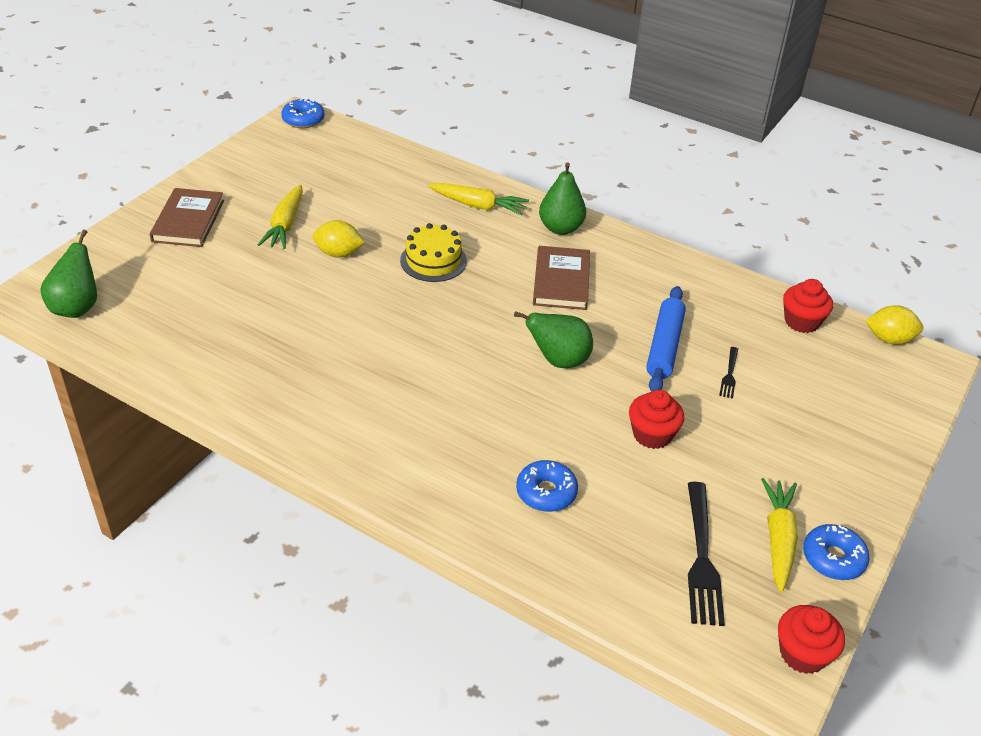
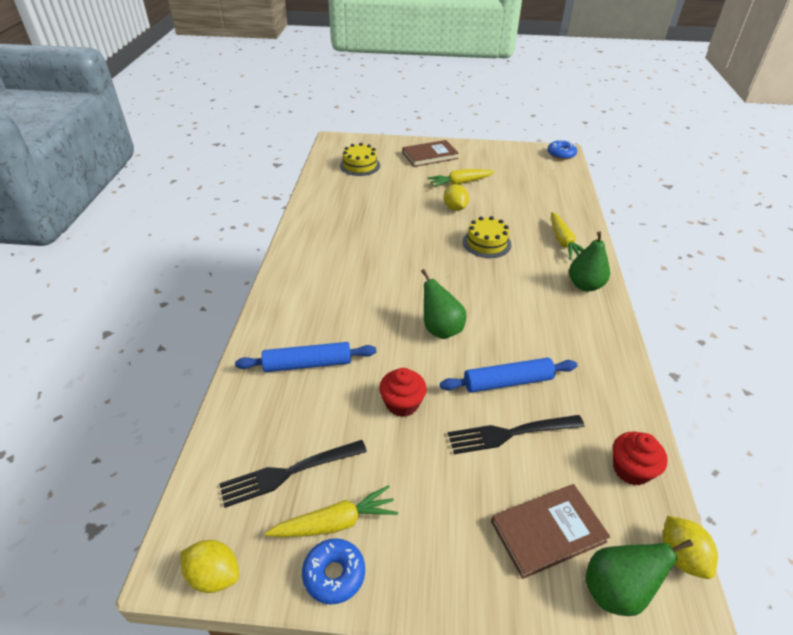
camera: 65 degrees right, 0 degrees up
green pear [40,230,97,318] -> green pear moved to [586,539,693,616]
blue donut [516,460,578,512] -> blue rolling pin [235,342,376,372]
brown book [533,246,590,310] -> brown book moved to [491,484,610,579]
black fork [719,347,738,399] -> black fork [448,415,585,454], size x2.00
red cupcake [778,605,845,674] -> yellow lemon [180,540,239,593]
none -> yellow cake [340,143,380,176]

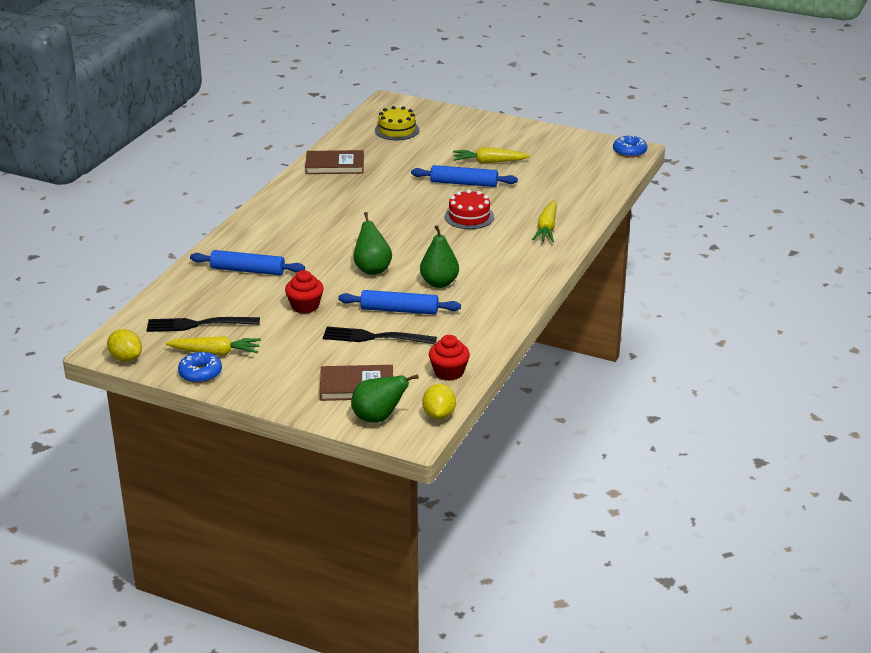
camera: 20 degrees right, 10 degrees down
brown book [403,140,459,167] -> brown book moved to [305,150,364,174]
yellow lemon [444,184,469,211] -> blue rolling pin [411,165,518,187]
yellow cake [463,216,511,258] -> red cake [445,190,494,229]
green pear [569,231,610,291] -> green pear moved to [420,225,459,288]

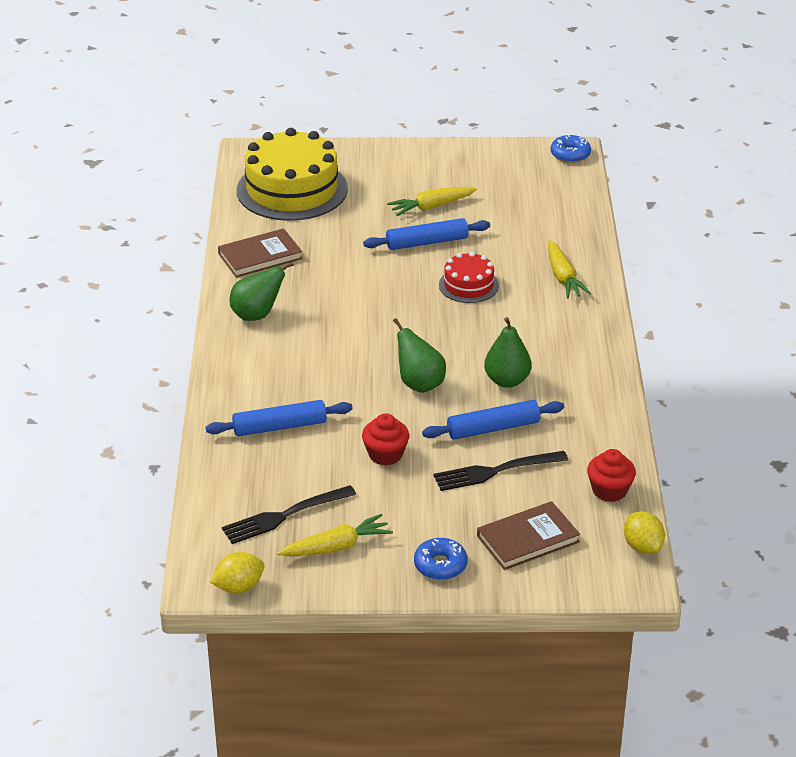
camera: 25 degrees left, 5 degrees up
yellow lemon [107,329,142,362] -> yellow lemon turned 45 degrees counterclockwise [210,552,264,593]
blue donut [178,352,222,383] -> blue donut moved to [414,538,467,580]
green pear [351,374,419,423] -> green pear moved to [229,262,294,321]
yellow cake [375,106,419,140] -> yellow cake [237,128,348,221], size x1.98

